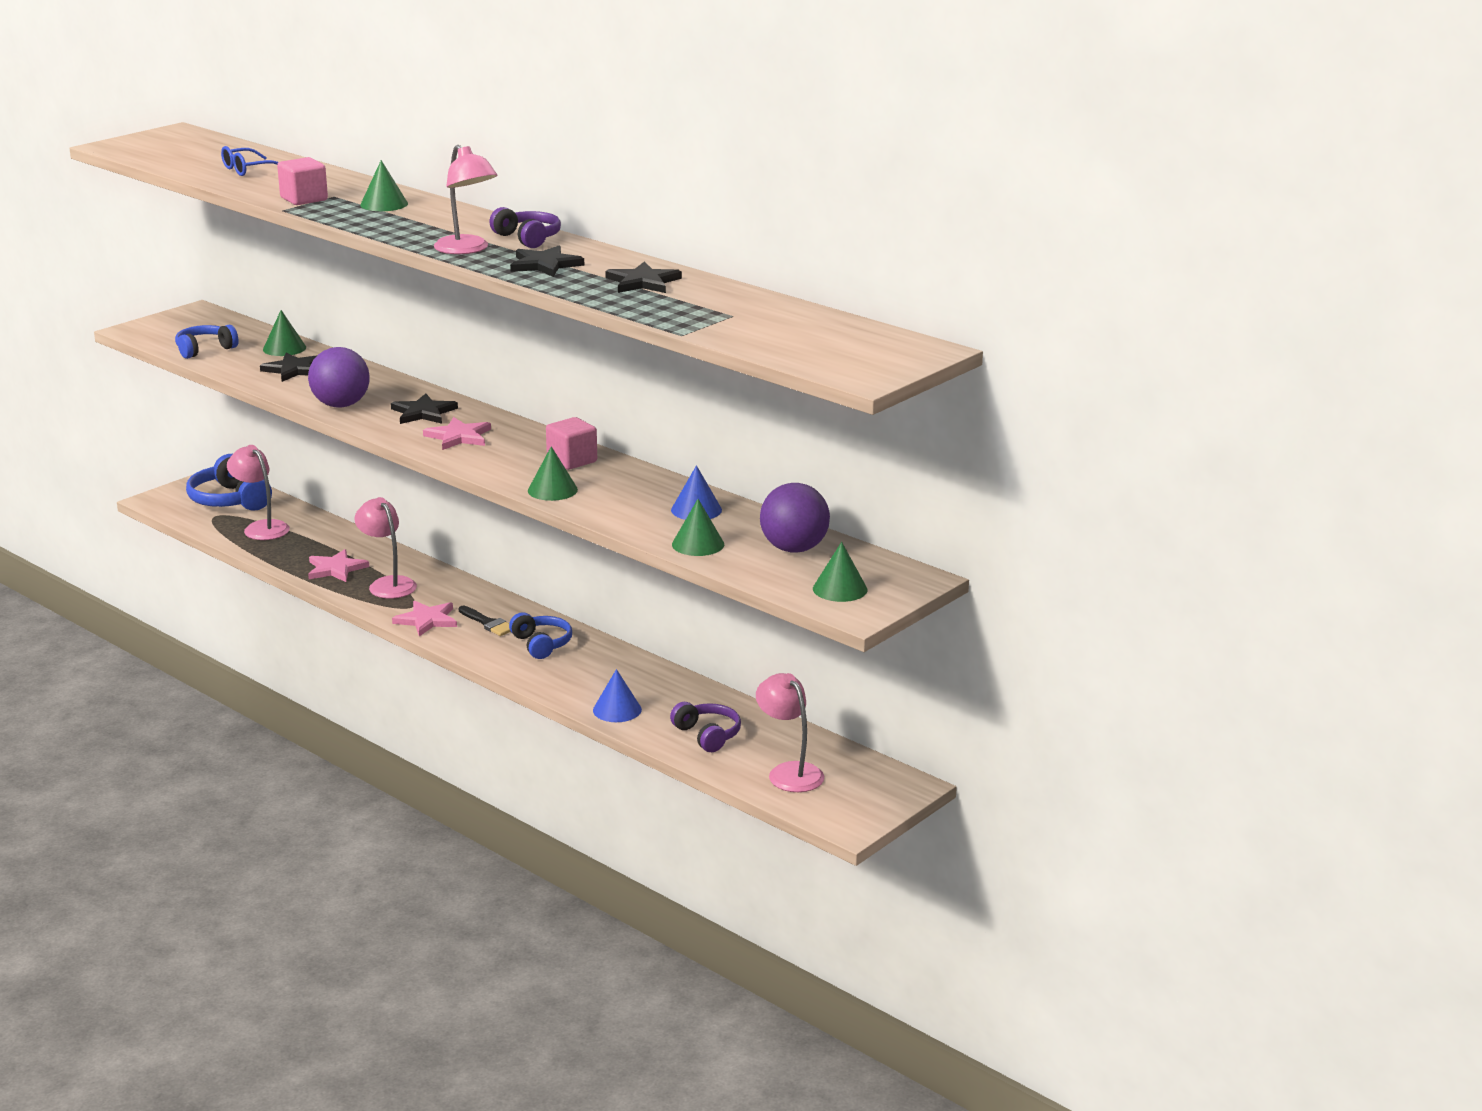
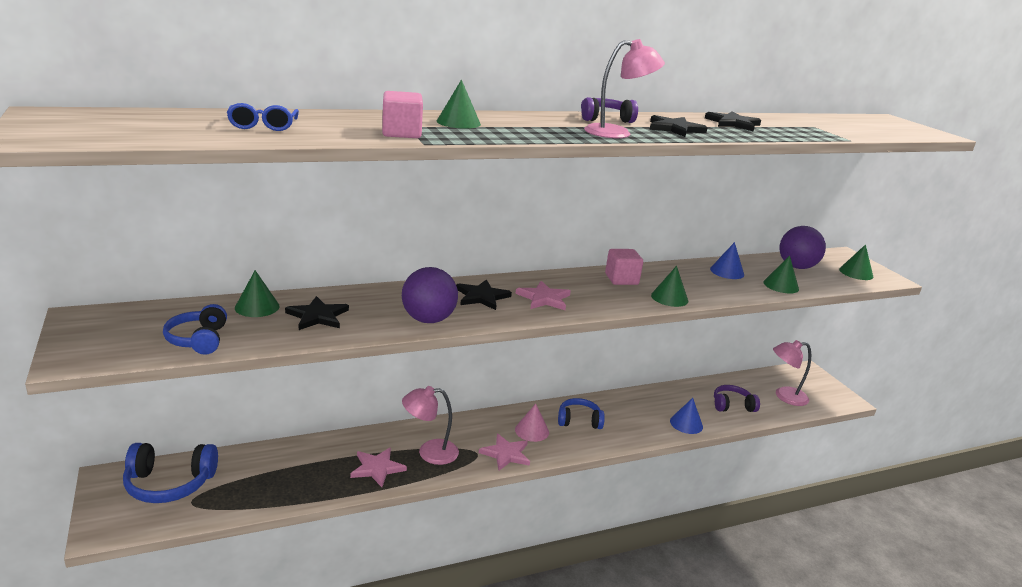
camera: 65 degrees left, 0 degrees up
pink lamp [227,445,290,540] -> none
black brush [459,606,511,636] -> pink cone [515,404,549,442]

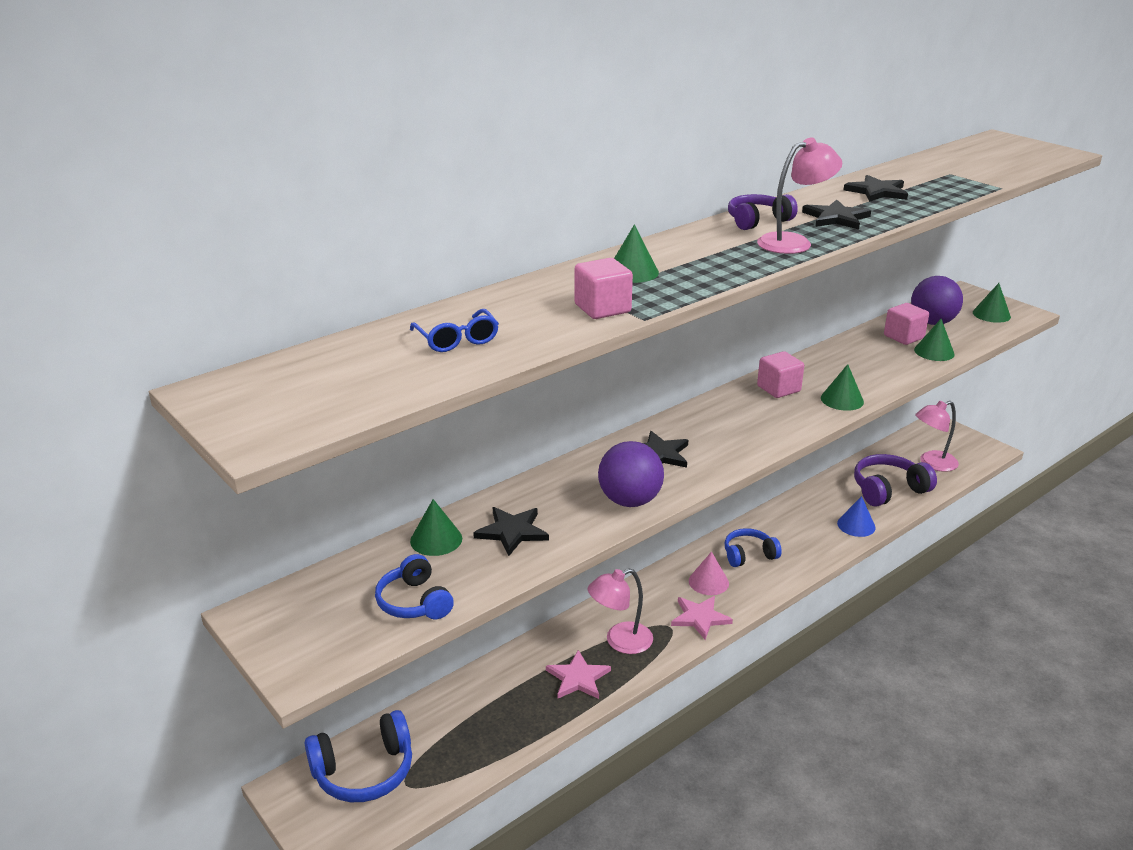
camera: 15 degrees left, 5 degrees up
pink star [515,281,571,310] -> none
blue cone [710,242,744,279] -> none
purple headphones [714,385,760,412] -> purple headphones [854,454,937,507], size x1.52
none -> pink cube [884,303,929,345]

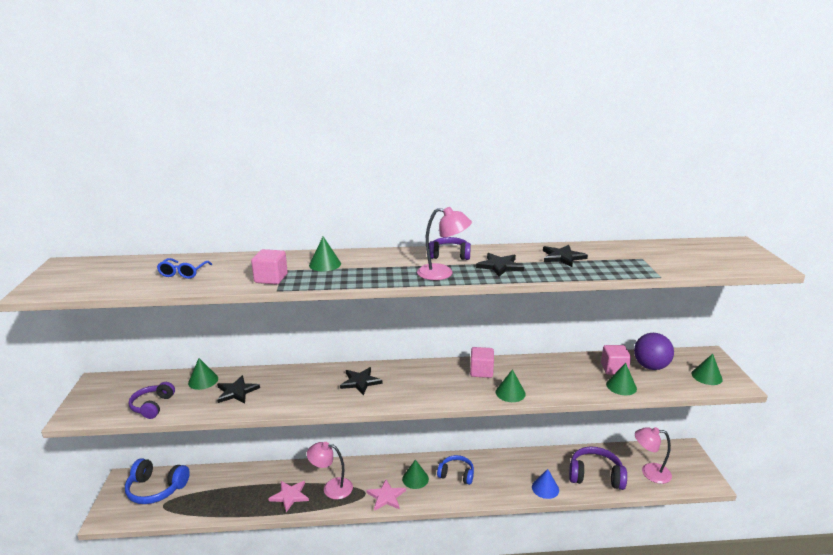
camera: 35 degrees right, 5 degrees down
blue headphones [375,554,454,619] -> purple headphones [129,382,175,419]
purple ball [598,441,664,507] -> none
pink cone [689,551,729,595] -> green cone [402,460,429,489]

